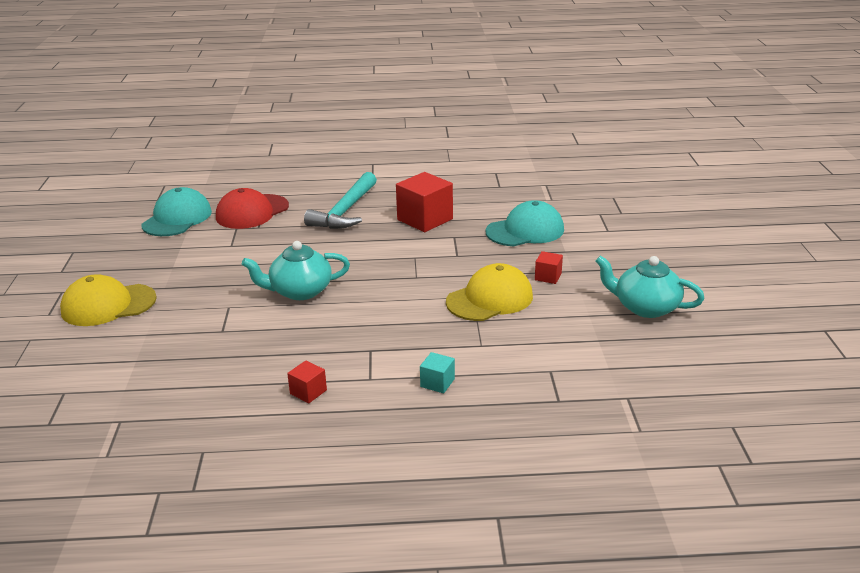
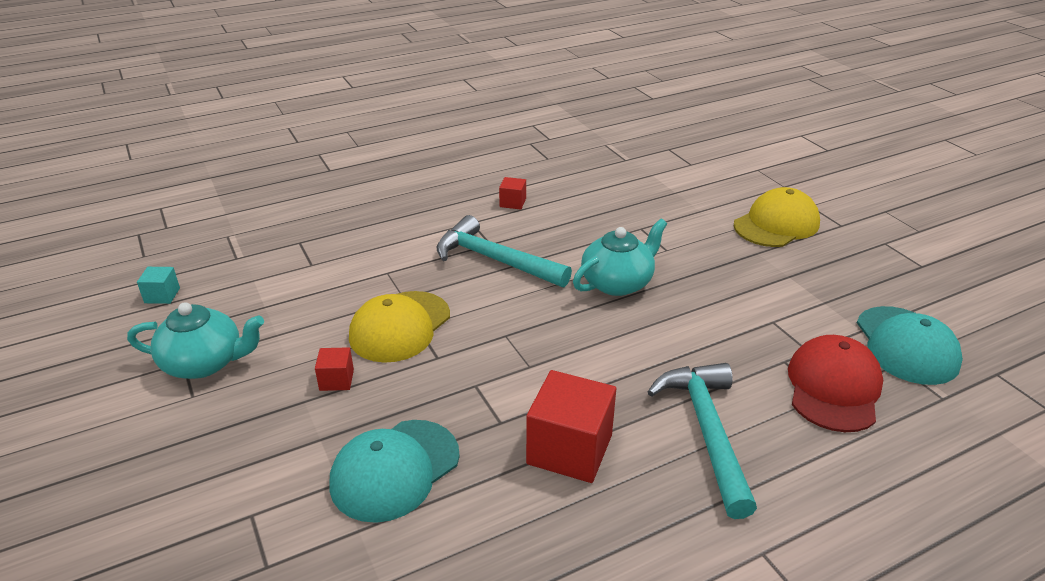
camera: 155 degrees right, 5 degrees up
turquoise cube [420,352,455,393] -> turquoise cube moved to [137,267,180,304]
none -> turquoise hammer [437,215,572,287]

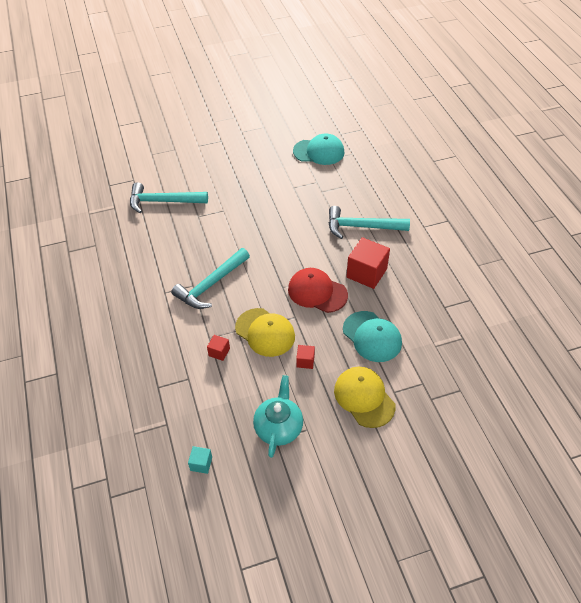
camera: 80 degrees left, 15 degrees up
red cube [499,177,526,210] -> red cube moved to [207,335,230,361]
turquoise teapot [573,219,667,296] -> none
yellow cap [734,187,820,247] -> yellow cap moved to [334,367,395,428]
red cap [788,335,883,432] -> red cap moved to [288,268,348,313]
none -> turquoise hammer [130,182,208,213]

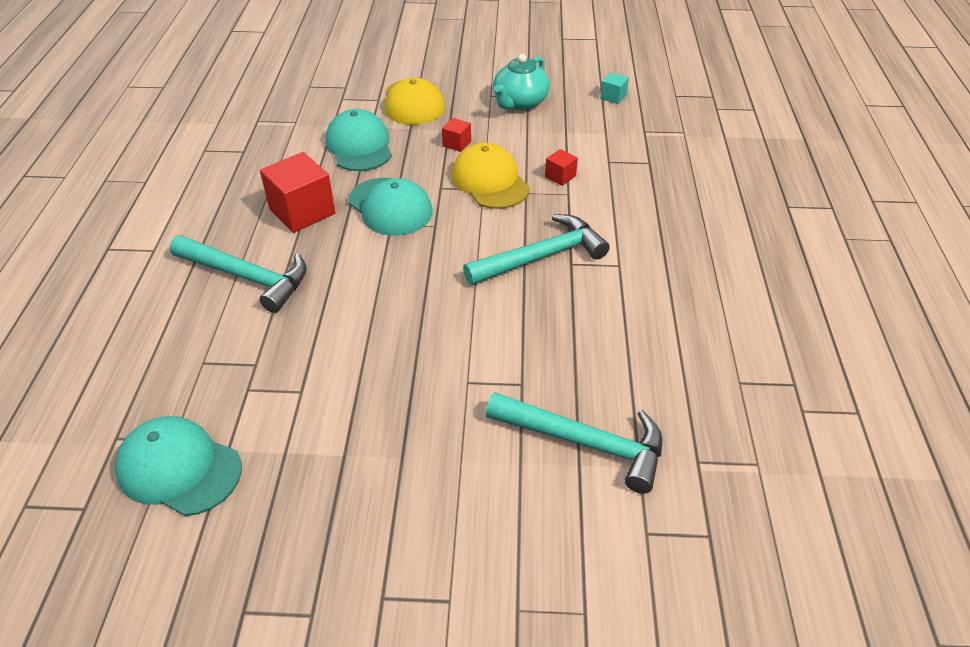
camera: 160 degrees left, 5 degrees down
red cap [288,268,348,313] -> turquoise cap [348,178,433,236]

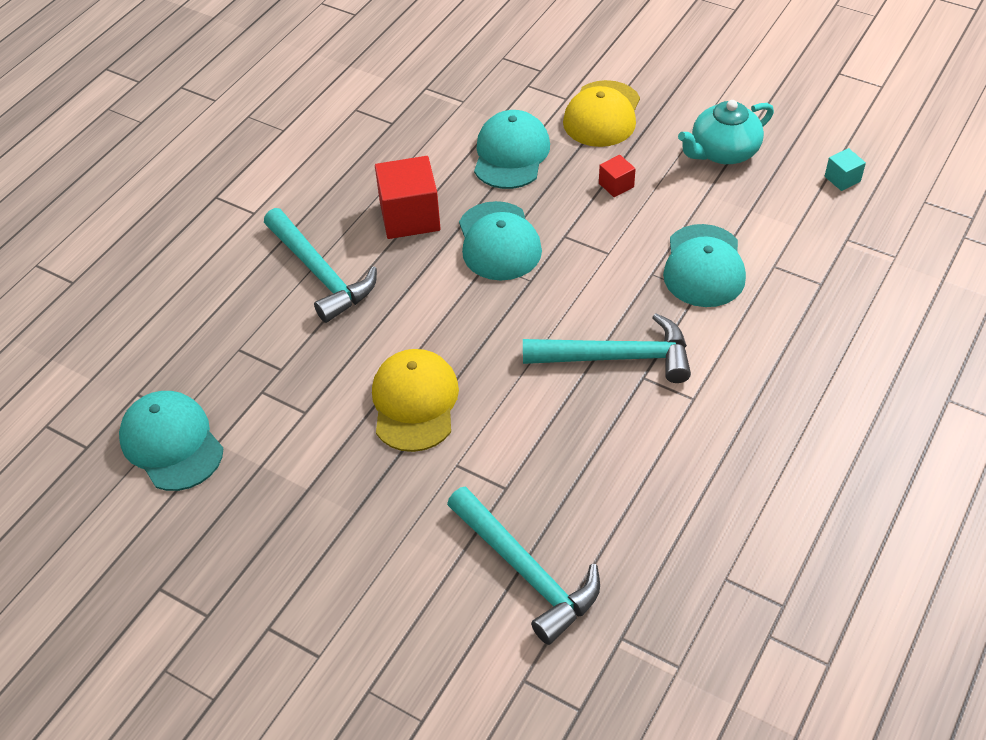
camera: 30 degrees right, 5 degrees up
yellow cap [451,143,530,209] -> yellow cap moved to [372,349,459,452]
red cube [545,149,578,186] -> turquoise cap [663,224,746,307]

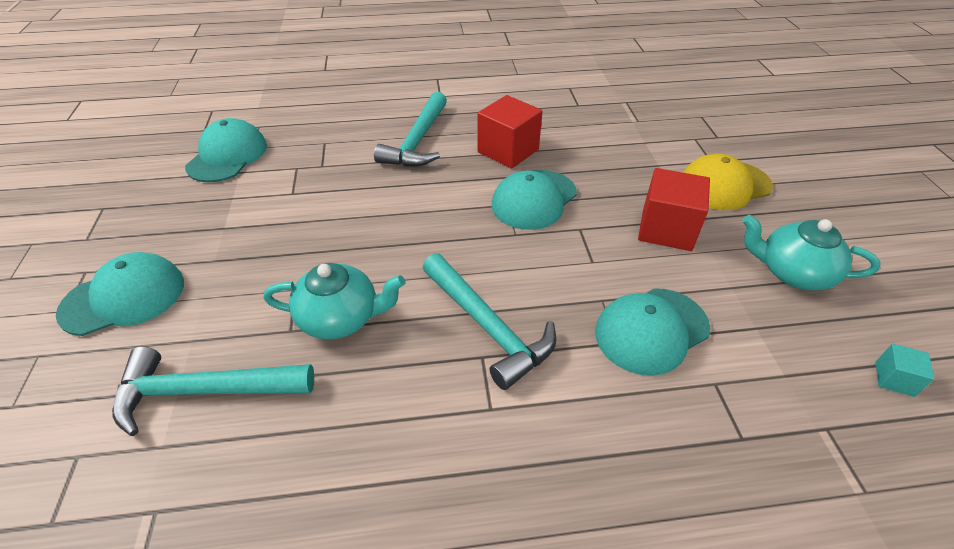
camera: 50 degrees right, 5 degrees down
yellow cap [372,349,459,452] -> none
turquoise hammer [447,486,600,645] -> turquoise hammer turned 75 degrees clockwise [112,346,314,436]
turquoise cap [474,110,550,189] -> turquoise cap moved to [56,252,184,336]
red cube [599,155,636,197] -> red cube [638,168,710,251], size x2.06
none -> turquoise teapot [263,263,405,339]

